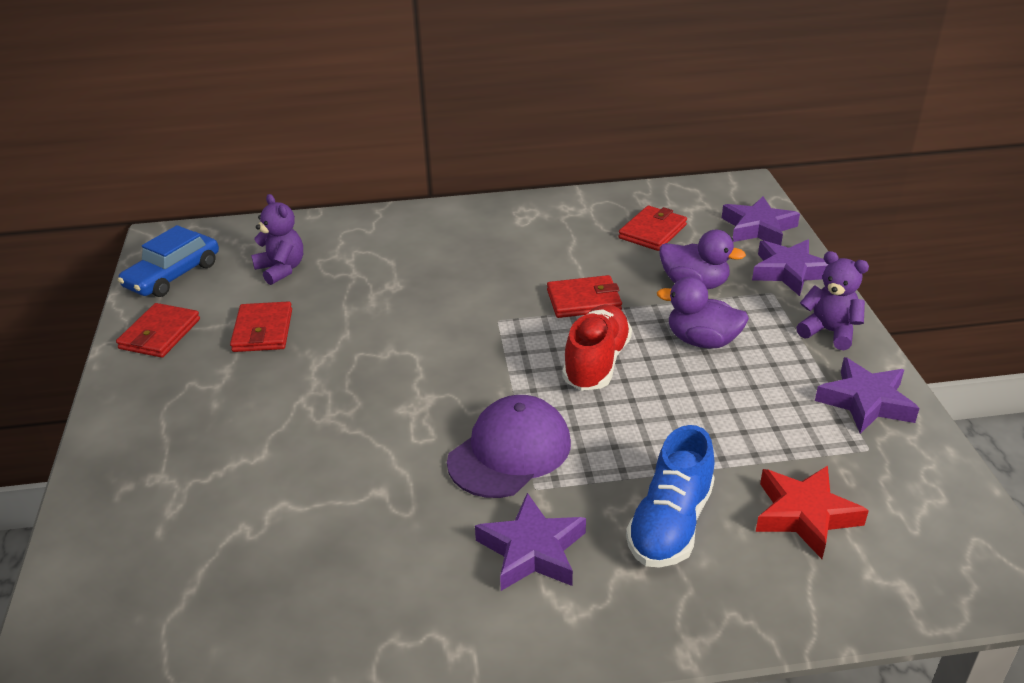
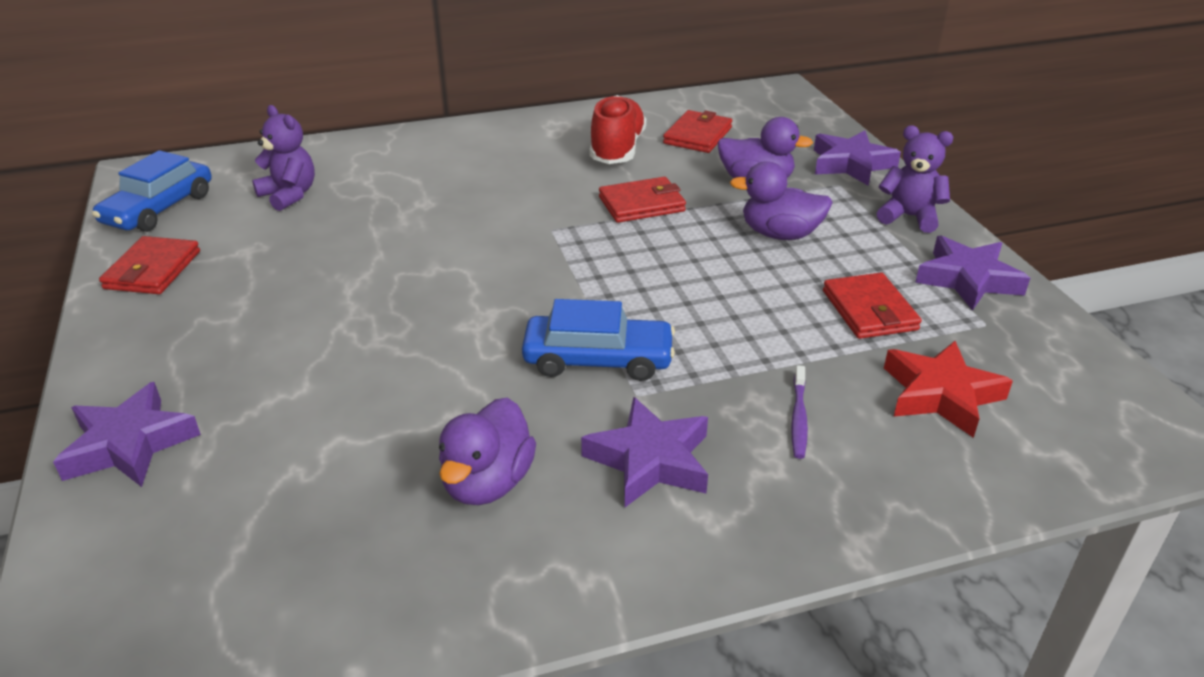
camera: 10 degrees left, 0 degrees up
red wallet [230,301,292,352] -> red wallet moved to [823,273,922,339]
purple cap [447,395,571,498] -> blue car [522,299,675,381]
red shoe [562,305,632,391] -> red shoe moved to [589,95,647,164]
blue shoe [626,425,715,568] -> purple toothbrush [791,365,808,459]
purple star [722,196,800,245] -> purple star moved to [53,382,201,487]
none -> purple duck [439,397,536,505]

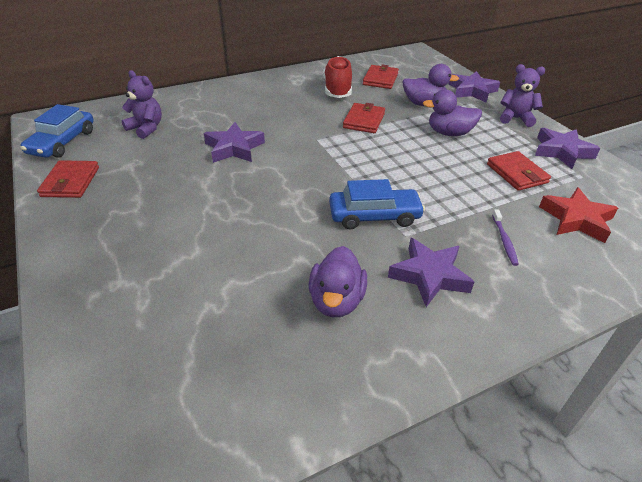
camera: 10 degrees left, 5 degrees up
purple star [53,382,201,487] -> purple star moved to [204,122,265,163]
red wallet [599,177,686,223] -> red wallet turned 45 degrees counterclockwise [343,103,385,133]

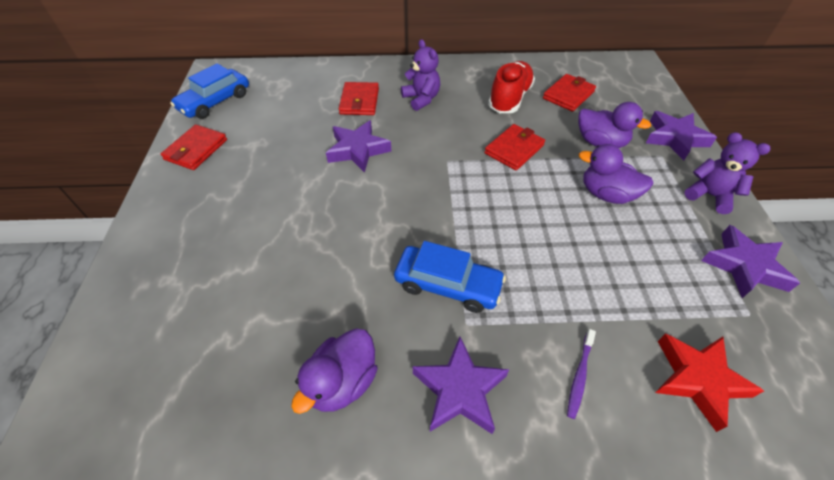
camera: 25 degrees right, 10 degrees up
purple teddy bear [122,70,162,139] -> purple teddy bear moved to [401,39,440,111]
red wallet [487,151,551,191] -> red wallet moved to [339,82,379,115]

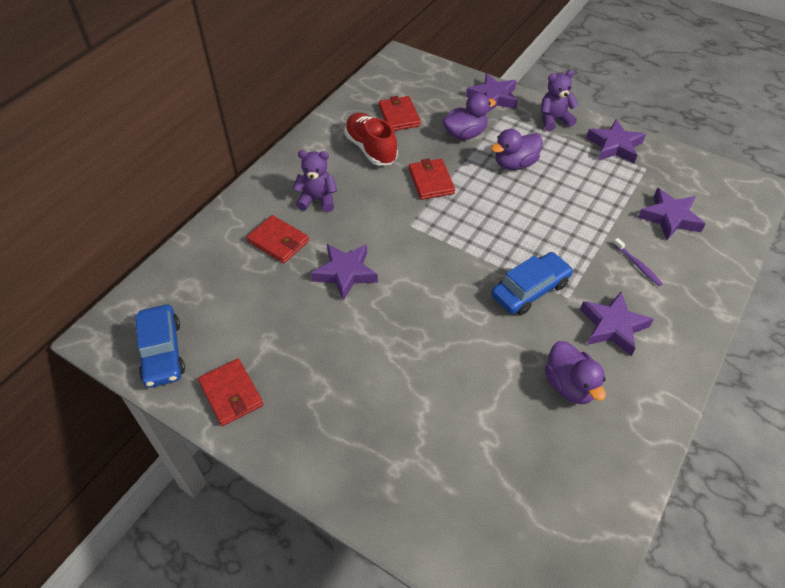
camera: 55 degrees left, 0 degrees up
red star [655,334,764,432] -> purple star [638,188,705,240]

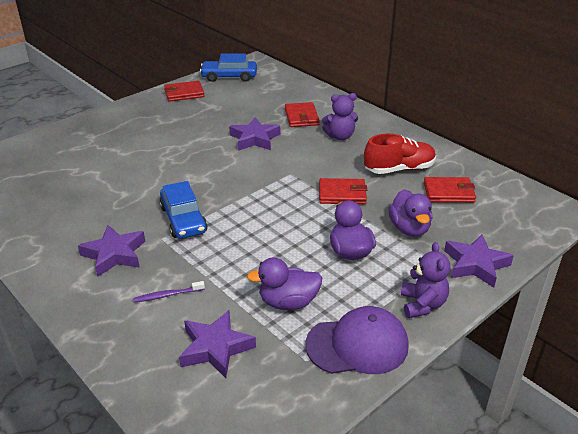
camera: 105 degrees right, 15 degrees down
red wallet [247,215,309,263] -> red wallet turned 60 degrees counterclockwise [285,102,320,127]
purple teddy bear [293,150,337,212] -> purple teddy bear turned 60 degrees clockwise [322,93,358,140]
purple duck [545,341,606,404] -> purple duck moved to [247,257,322,310]
purple star [586,119,646,164] -> purple cap [305,306,409,374]

